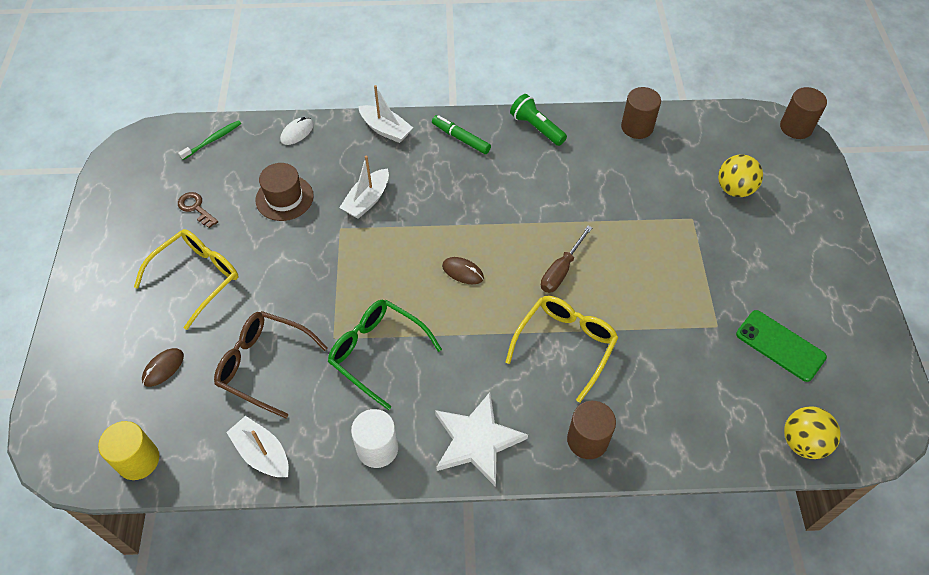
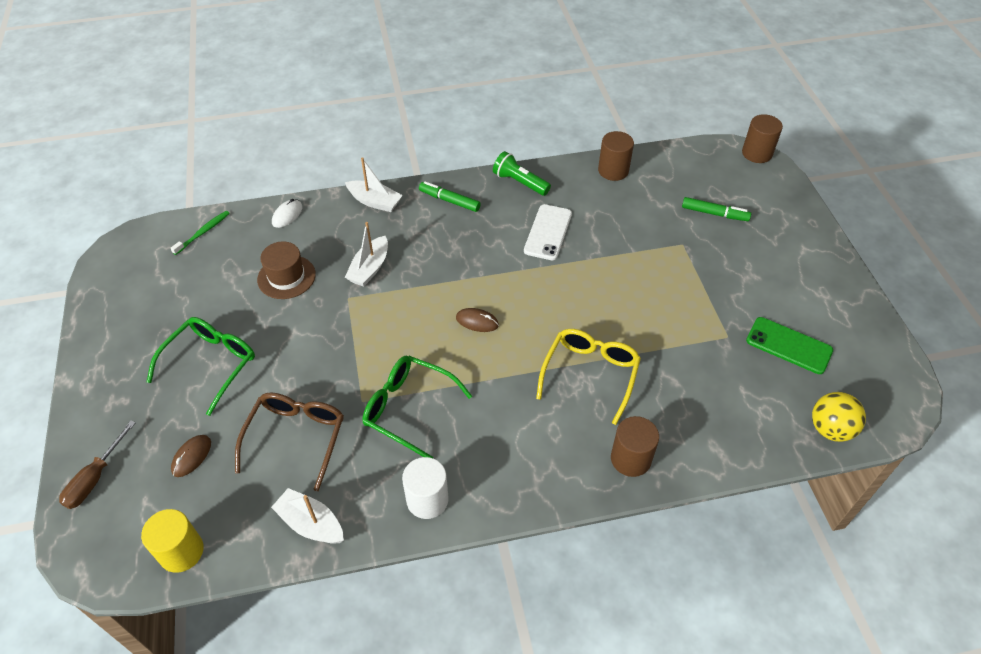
camera: 10 degrees left, 5 degrees down
yellow glasses [134,229,238,330] -> green glasses [147,317,255,416]
brown key [178,192,218,228] -> none
brown glasses [214,311,328,418] -> brown glasses turned 90 degrees clockwise [235,392,344,491]
white star [435,392,528,487] -> none
brown screwdriver [541,226,592,293] -> brown screwdriver moved to [59,421,136,509]
yellow ball [718,154,763,197] -> green marker [682,197,751,221]
none -> white phone [524,204,572,260]

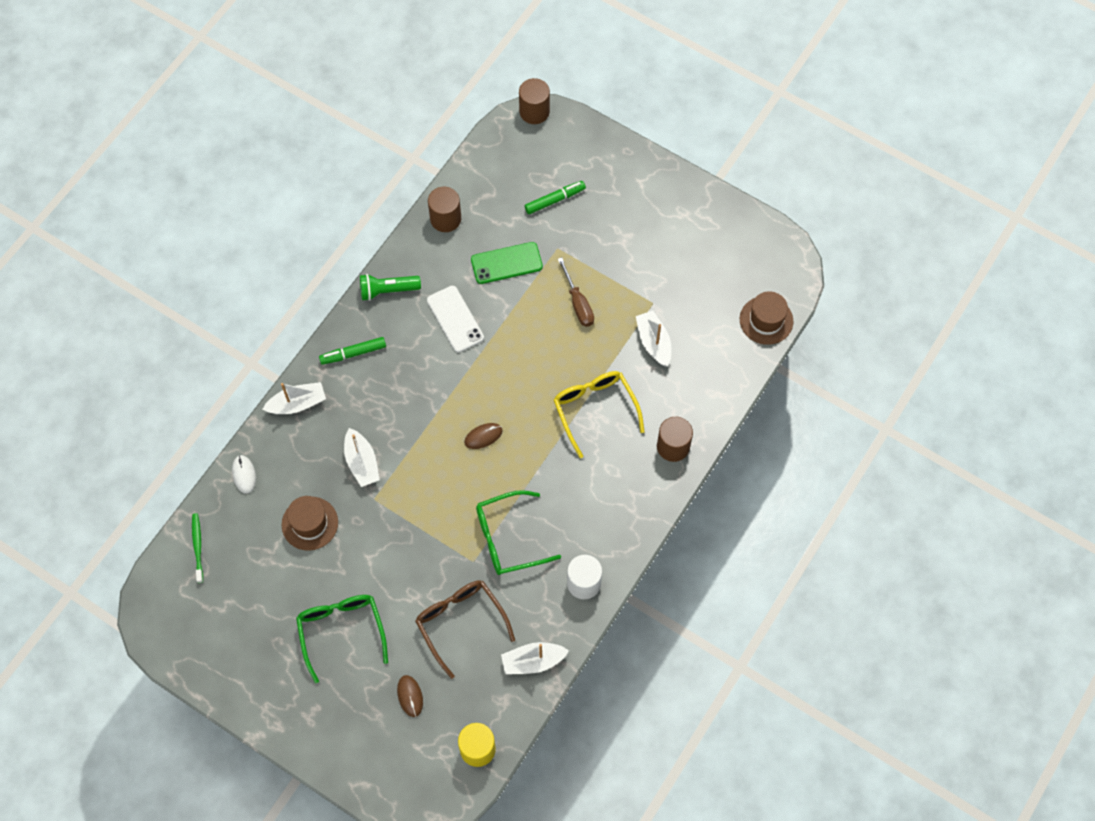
camera: 45 degrees left, 15 degrees up
brown screwdriver [59,421,136,509] -> brown screwdriver moved to [558,257,594,327]
green phone [746,317,833,374] -> green phone moved to [471,242,543,284]
yellow ball [812,392,866,442] -> brown hat [740,291,793,345]
none -> white boat [636,311,671,366]

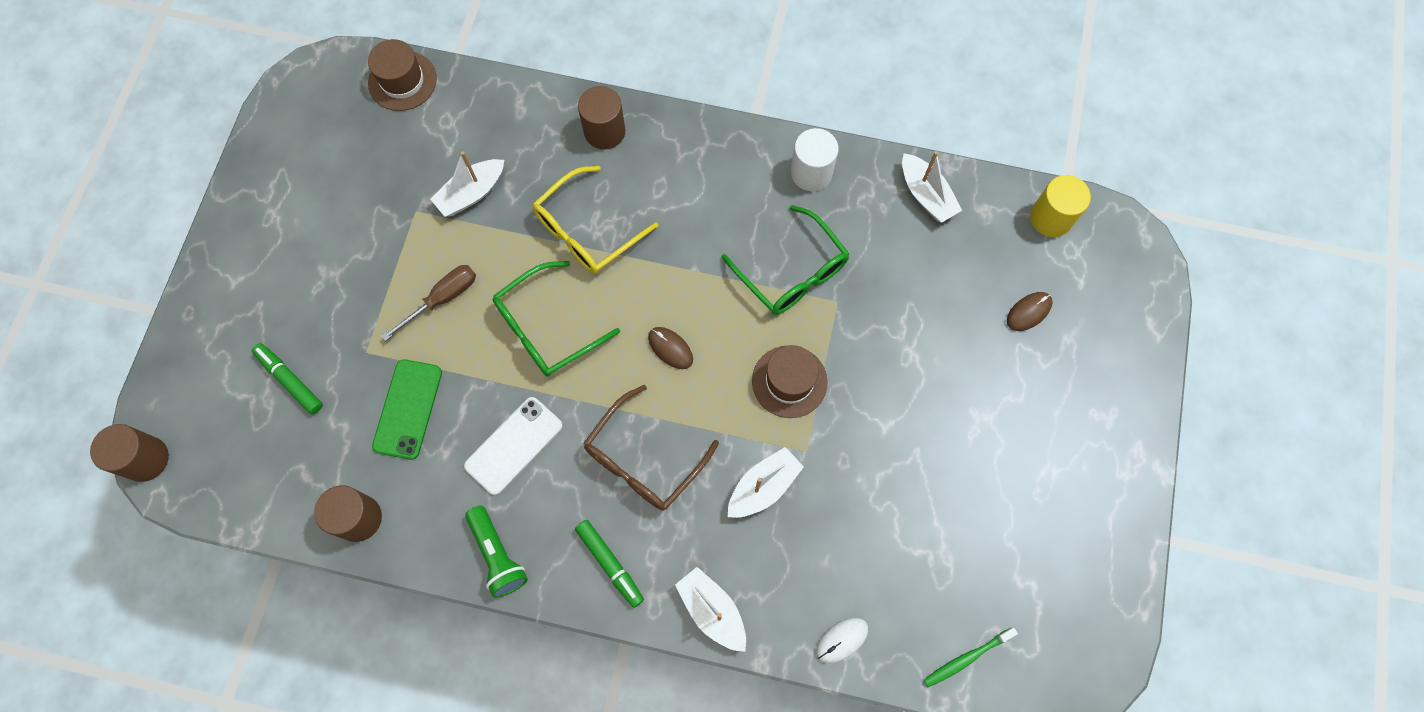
camera: 110 degrees left, 5 degrees up
brown hat [282,496,338,551] -> brown hat moved to [752,345,828,418]
green glasses [296,595,388,683] -> green glasses moved to [493,261,620,377]
brown glasses [415,580,515,679] -> brown glasses moved to [583,385,719,511]
green phone [471,242,543,284] -> green phone turned 45 degrees clockwise [372,359,442,460]

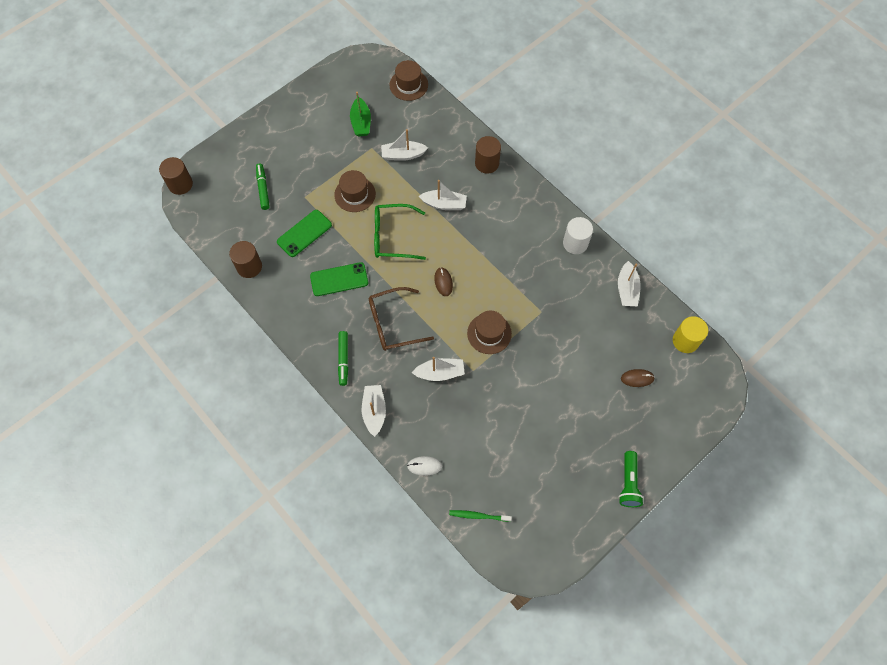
camera: 35 degrees right, 5 degrees down
brown screwdriver [381,265,476,341] -> brown hat [334,170,376,212]
white phone [464,397,563,495] -> green phone [310,262,368,296]
green flashlight [465,505,528,598] -> green flashlight moved to [619,451,644,507]
yellow glasses [533,166,658,274] -> white boat [419,180,467,210]
green glasses [721,205,849,315] -> none
none -> green boat [350,92,371,136]

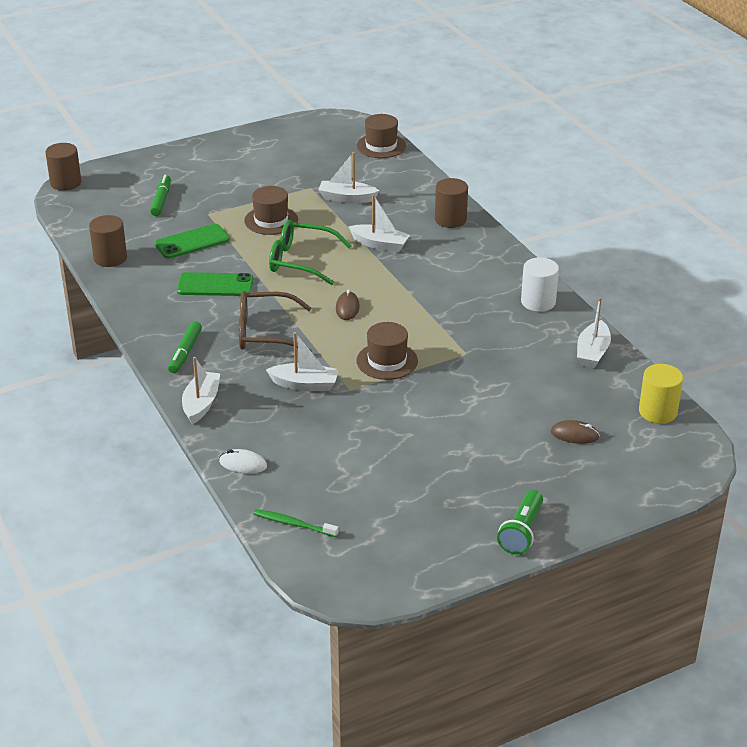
camera: 15 degrees right, 30 degrees down
green boat [350,92,371,136] -> none

